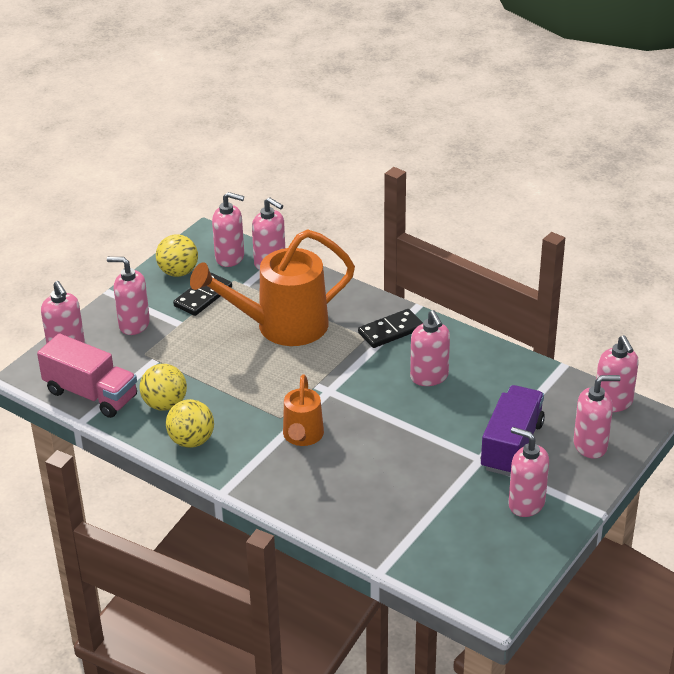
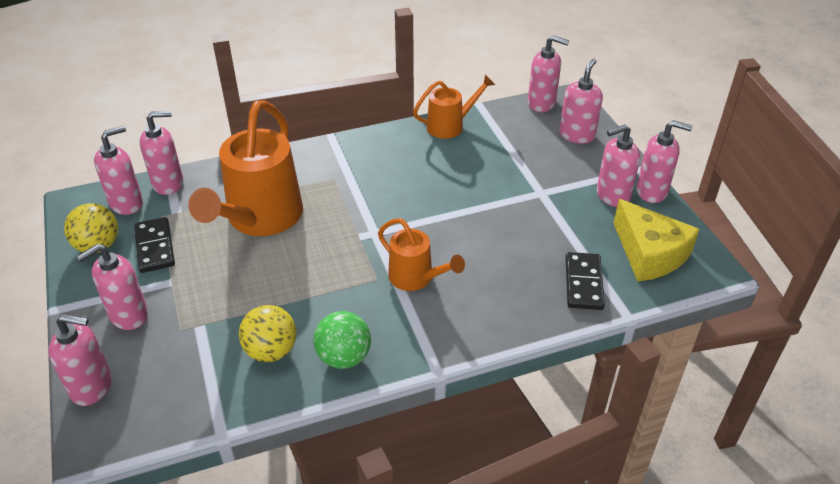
camera: 55 degrees left, 5 degrees up
pink truck [37,333,137,418] -> none
yellow ball [166,399,214,448] -> green ball [314,311,371,369]
black domino [358,309,423,348] -> black domino moved to [565,252,605,310]
pink soap dispenser [410,310,450,386] -> pink soap dispenser moved to [636,120,693,203]
purple truck [481,385,545,476] -> none
none -> orange watering can [413,74,495,139]
none -> yellow cheese [614,199,699,282]

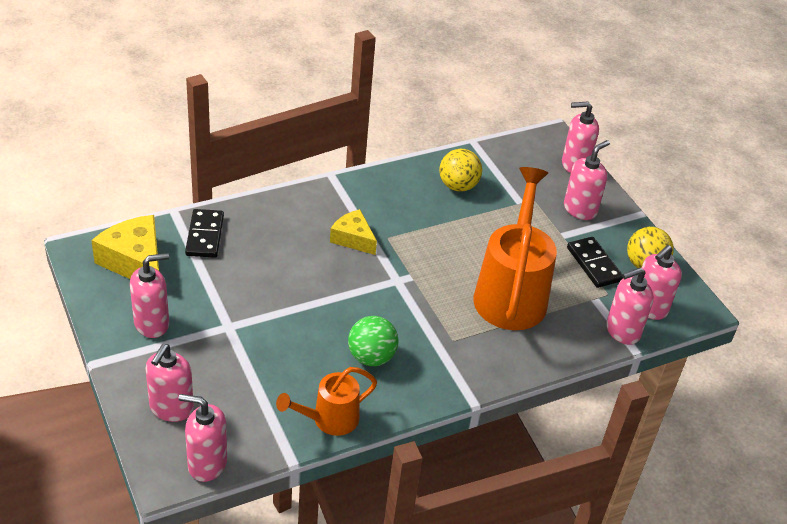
camera: 170 degrees right, 0 degrees up
green ball [314,311,371,369] -> green ball moved to [348,316,398,366]
orange watering can [378,218,465,291] -> yellow cheese [330,209,377,255]
pink soap dispenser [636,120,693,203] -> none

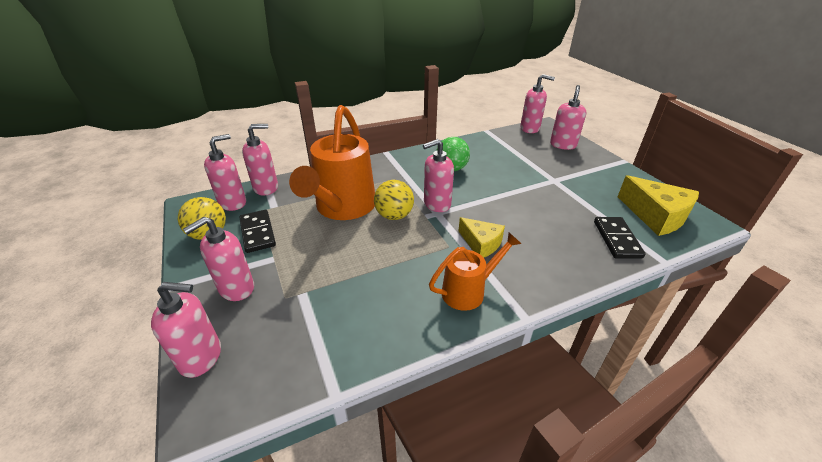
camera: 175 degrees left, 5 degrees down
pink soap dispenser [130,253,169,338] -> pink soap dispenser moved to [423,139,454,212]
orange watering can [276,367,377,436] -> orange watering can moved to [429,233,521,311]
yellow ball [439,149,482,192] -> yellow ball moved to [374,180,414,220]

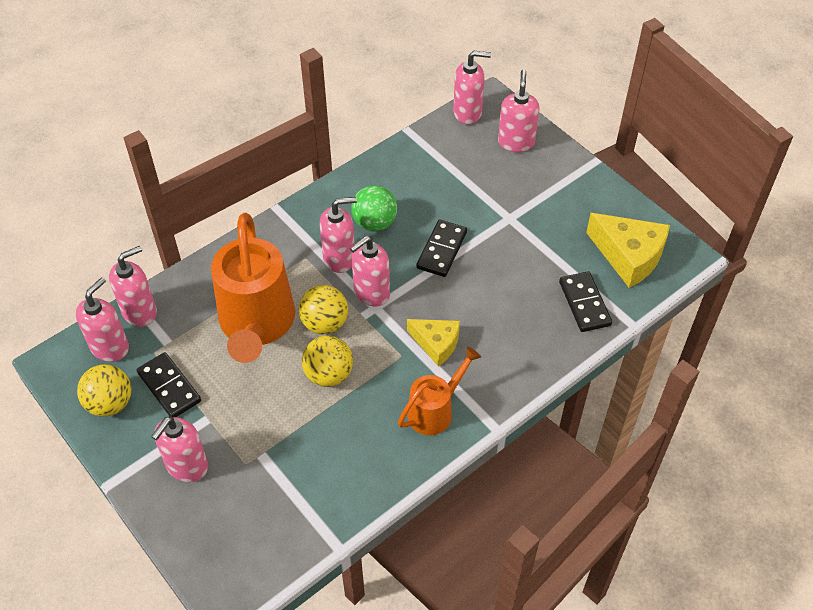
camera: 15 degrees left, 15 degrees up
pink soap dispenser [151,282,221,378] -> pink soap dispenser moved to [320,197,357,273]
none -> yellow ball [302,336,353,387]
none -> black domino [417,219,467,277]

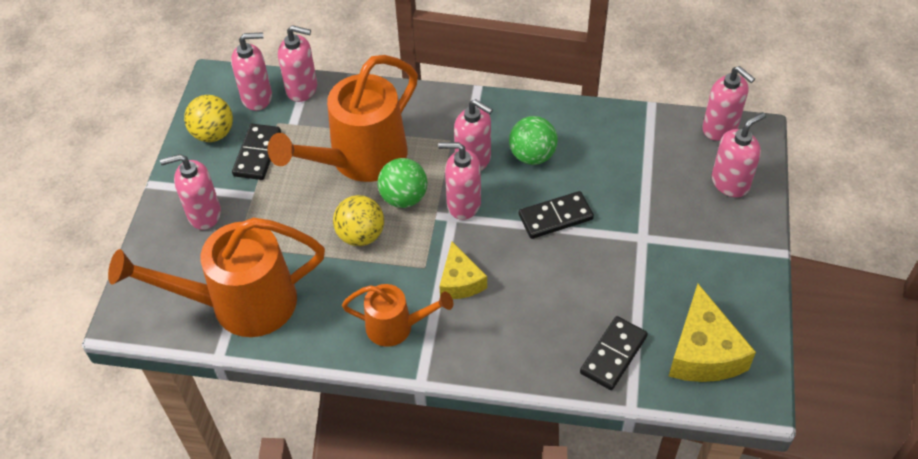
camera: 50 degrees right, 0 degrees up
yellow ball [299,285,348,334] -> green ball [378,158,427,208]
none -> orange watering can [108,217,325,337]

